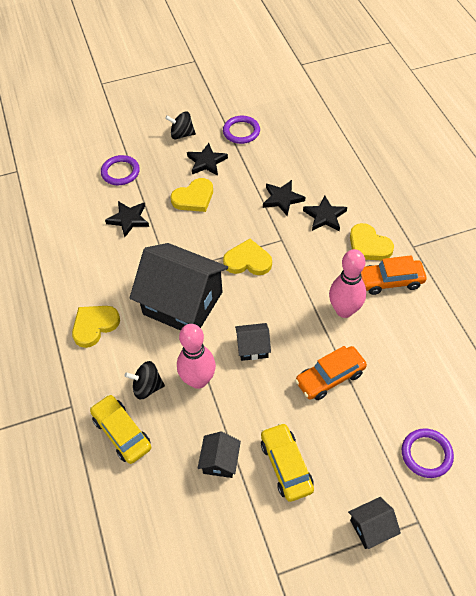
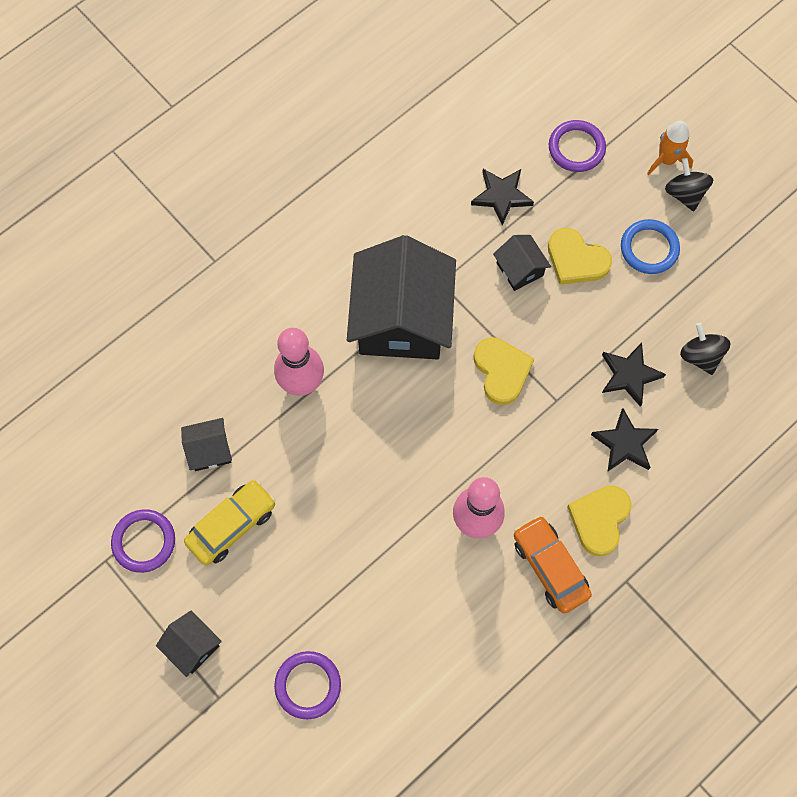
camera: 65 degrees right, 15 degrees up
yellow heart [72,306,120,348] -> none
yellow car [90,394,151,464] -> none
black spinning top [124,361,165,400] -> black spinning top moved to [680,323,731,375]
black star [187,143,228,176] -> blue ring [621,219,680,274]
purple ring [223,116,260,144] -> purple ring moved to [111,509,175,573]
black house [235,323,271,361] -> black house moved to [493,235,551,291]
orange car [295,346,367,400] -> none
none -> orange rocket [647,121,693,175]

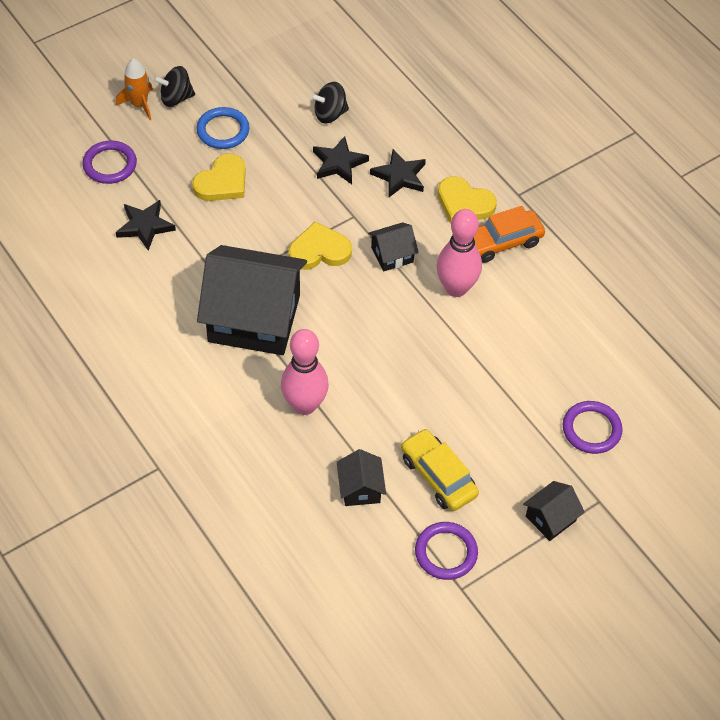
camera: 85 degrees left, 15 degrees down
black house [493,235,551,291] -> black house moved to [368,222,419,272]

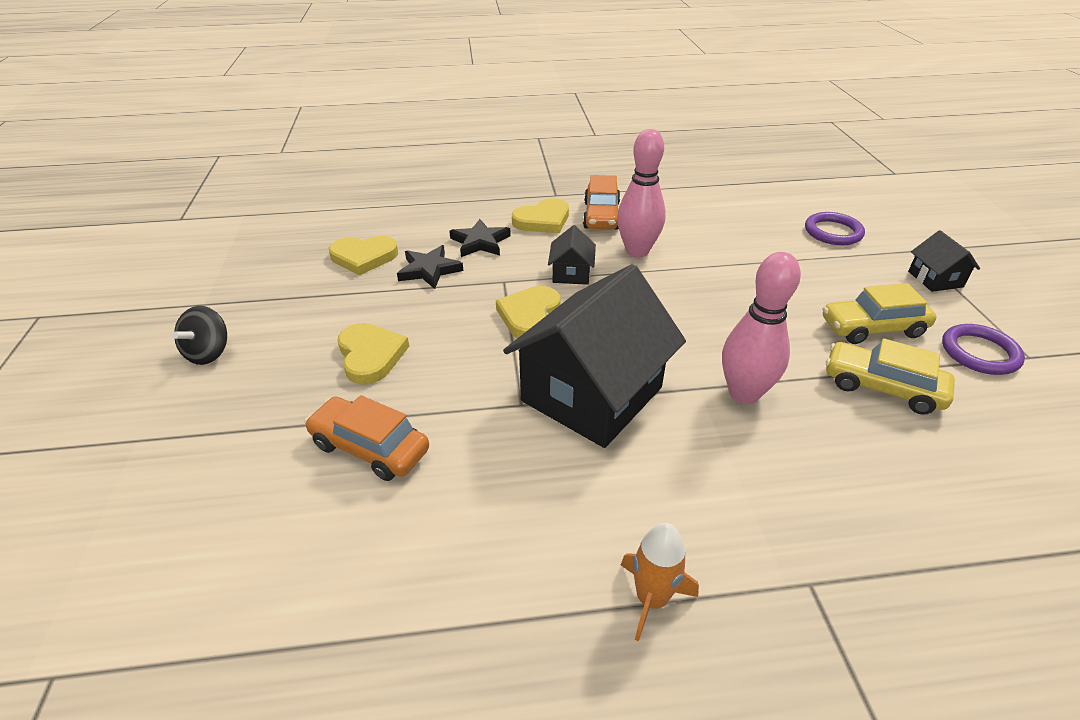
camera: 60 degrees left, 15 degrees down
purple ring [83,140,137,184] -> none
orange rocket [116,58,153,120] -> orange rocket moved to [621,523,699,641]
black star [116,200,176,251] -> orange car [305,395,429,481]
blue ring [196,107,249,149] -> none
black spinning top [311,82,349,123] -> yellow heart [329,236,398,276]
black house [337,449,386,506] -> yellow car [826,338,955,415]

